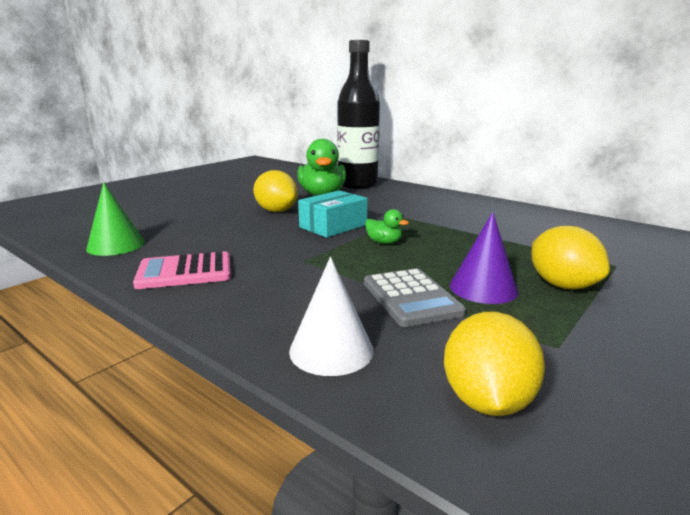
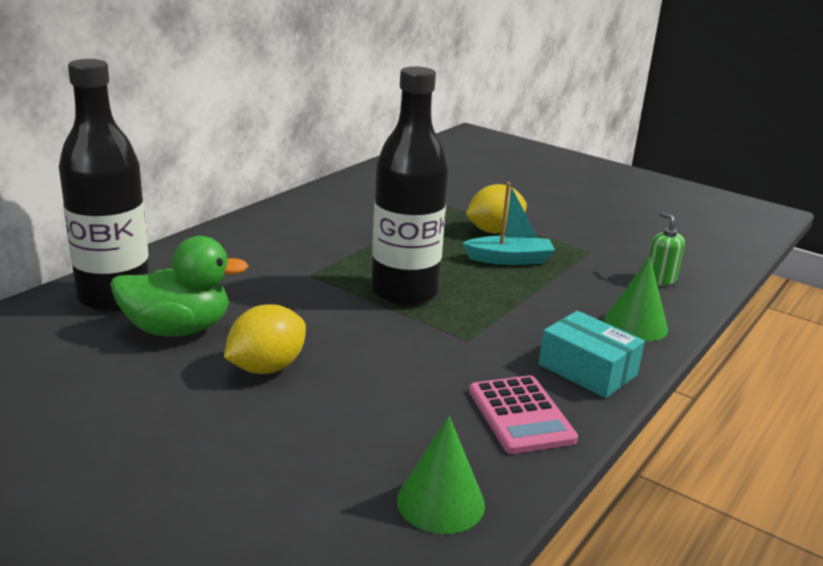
camera: 95 degrees left, 5 degrees up
white cone [289,257,374,376] -> green cone [604,257,668,341]
turquoise box [298,190,368,238] -> turquoise box moved to [539,311,645,398]
grey calculator [364,268,466,327] -> none
green duck [365,209,409,244] -> black bottle [371,66,448,306]
yellow lemon [444,312,545,416] -> green soap dispenser [648,212,685,286]
purple cone [450,212,518,304] -> turquoise boat [462,182,555,265]

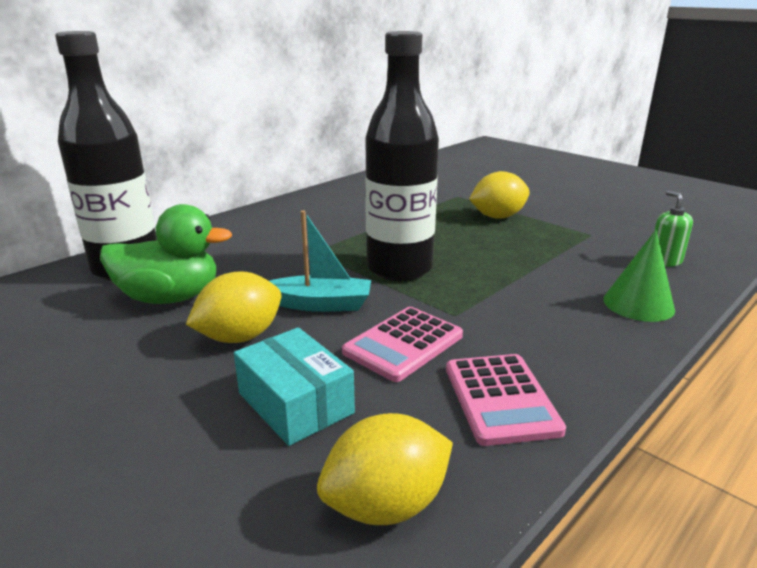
camera: 10 degrees right, 0 degrees up
green cone [397,416,485,534] -> yellow lemon [317,413,453,525]
turquoise boat [462,182,555,265] -> turquoise boat moved to [269,210,371,312]
turquoise box [539,311,645,398] -> turquoise box moved to [234,327,355,446]
none -> pink calculator [342,307,463,382]

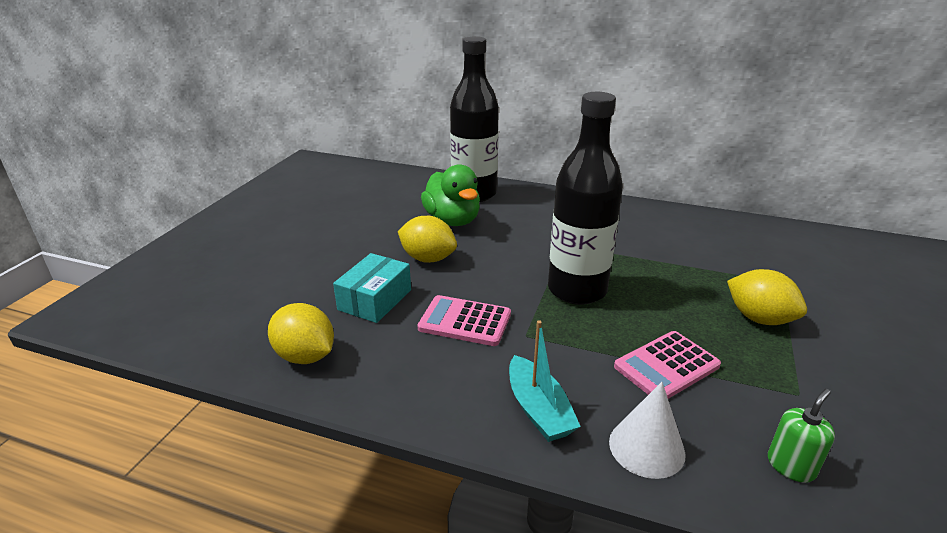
camera: 65 degrees right, 5 degrees up
turquoise boat [269,210,371,312] -> turquoise boat moved to [509,320,581,442]
pink calculator [446,354,566,446] -> pink calculator moved to [614,331,721,399]
green cone [603,230,675,322] -> white cone [609,382,686,479]

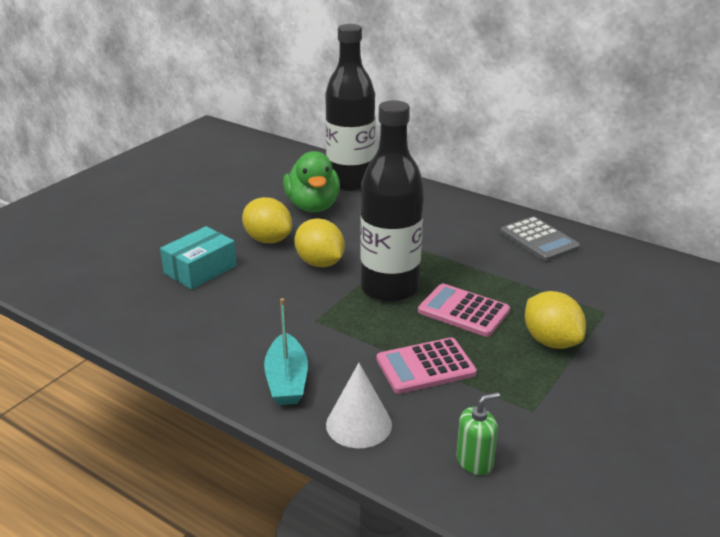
camera: 15 degrees right, 0 degrees up
yellow lemon [268,303,334,364] -> yellow lemon moved to [294,218,345,267]
pink calculator [418,295,511,346] -> pink calculator moved to [418,284,510,337]
none -> grey calculator [500,216,580,261]

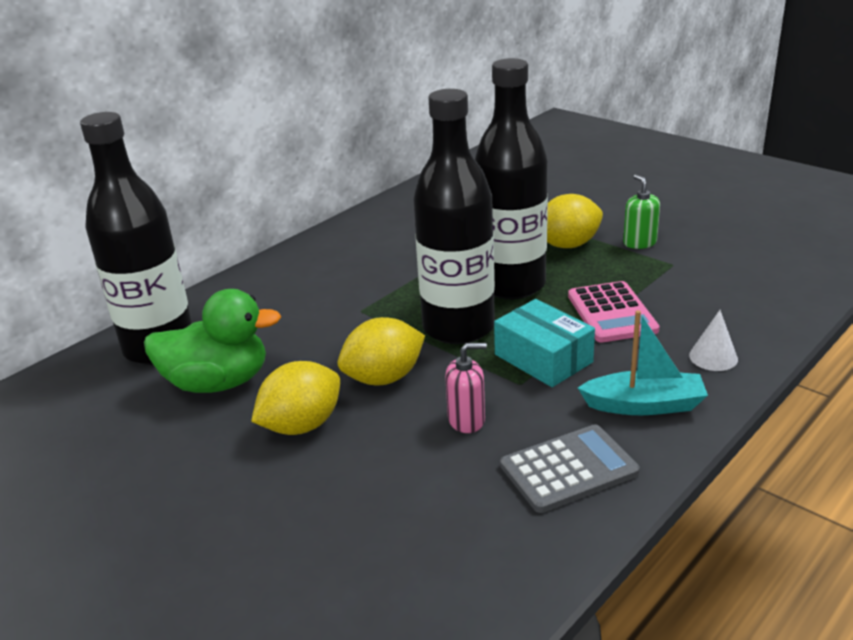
camera: 80 degrees left, 0 degrees up
turquoise box [160,226,237,289] -> turquoise box moved to [494,299,595,387]
white cone [326,363,392,448] -> white cone [689,310,738,371], size x0.66
pink calculator [418,284,510,337] -> black bottle [475,58,548,299]
green soap dispenser [456,392,500,475] -> green soap dispenser moved to [623,174,660,249]
grey calculator [500,216,580,261] -> grey calculator moved to [500,424,640,513]
none -> pink soap dispenser [445,343,487,433]

